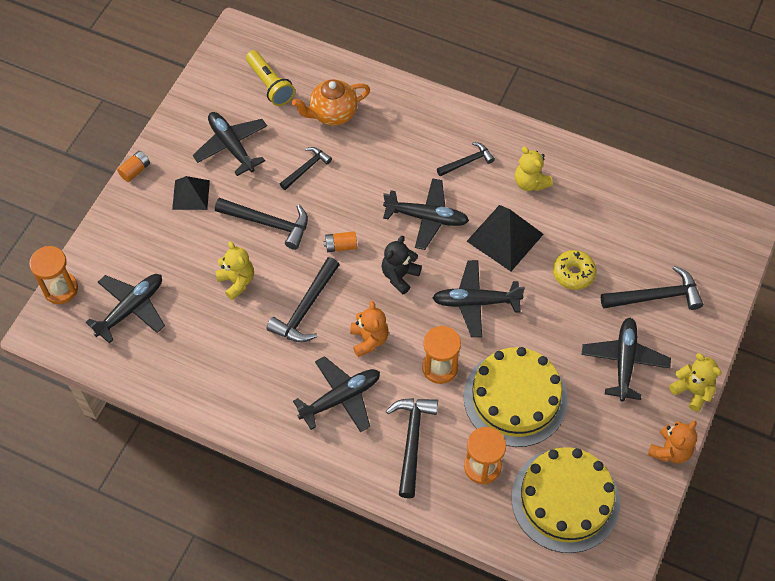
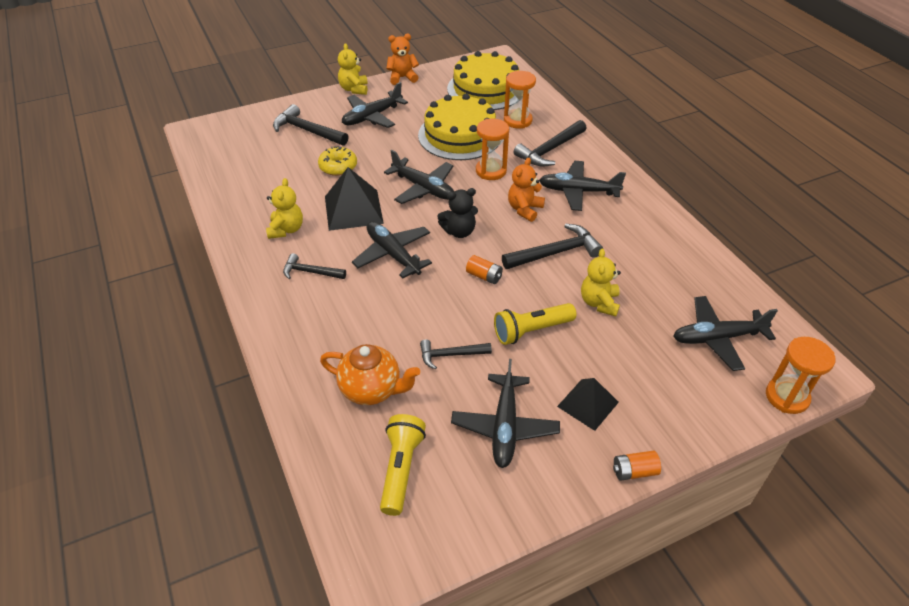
camera: 140 degrees left, 15 degrees down
black hammer [215,198,308,250] -> yellow flashlight [494,303,576,345]

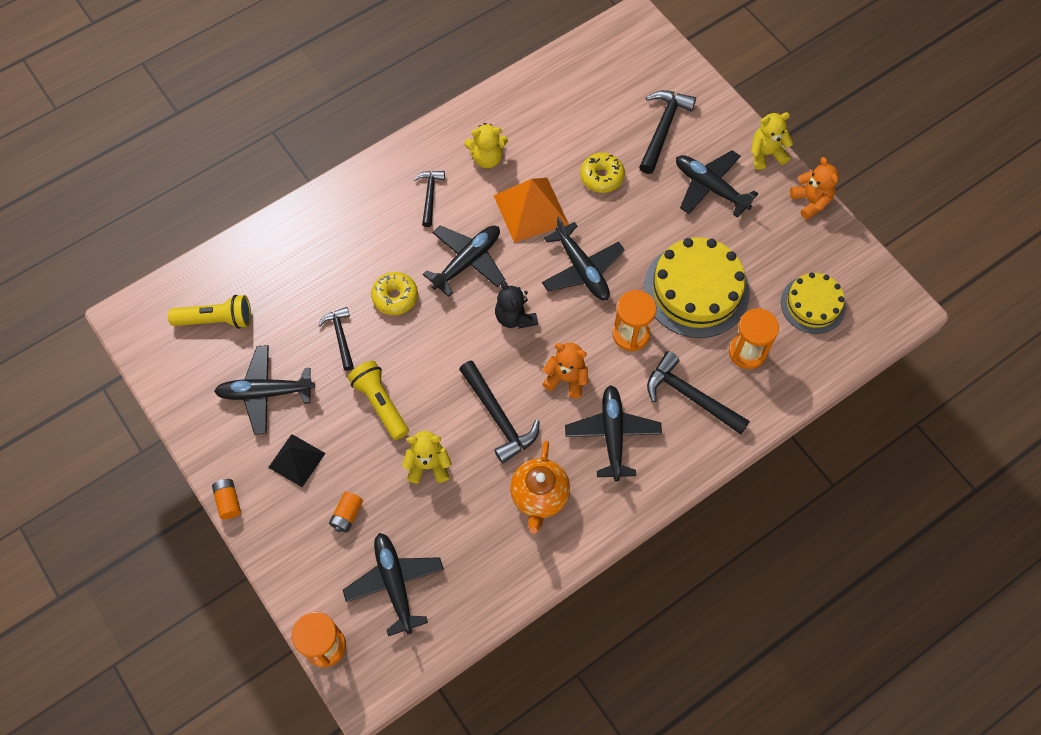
camera: 80 degrees right, 20 degrees up
orange teapot [320,344,420,405] -> orange teapot moved to [510,441,570,534]
black pyramid [325,167,384,231] -> orange pyramid [494,178,569,243]
black plane [384,150,455,204] -> black plane turned 60 degrees counterclockwise [542,217,625,300]
yellow cake [447,51,519,110] -> yellow cake [781,272,846,334], size x0.61
orange battery [466,255,503,284] -> orange battery moved to [329,491,363,533]
none -> yellow donut [371,272,418,315]

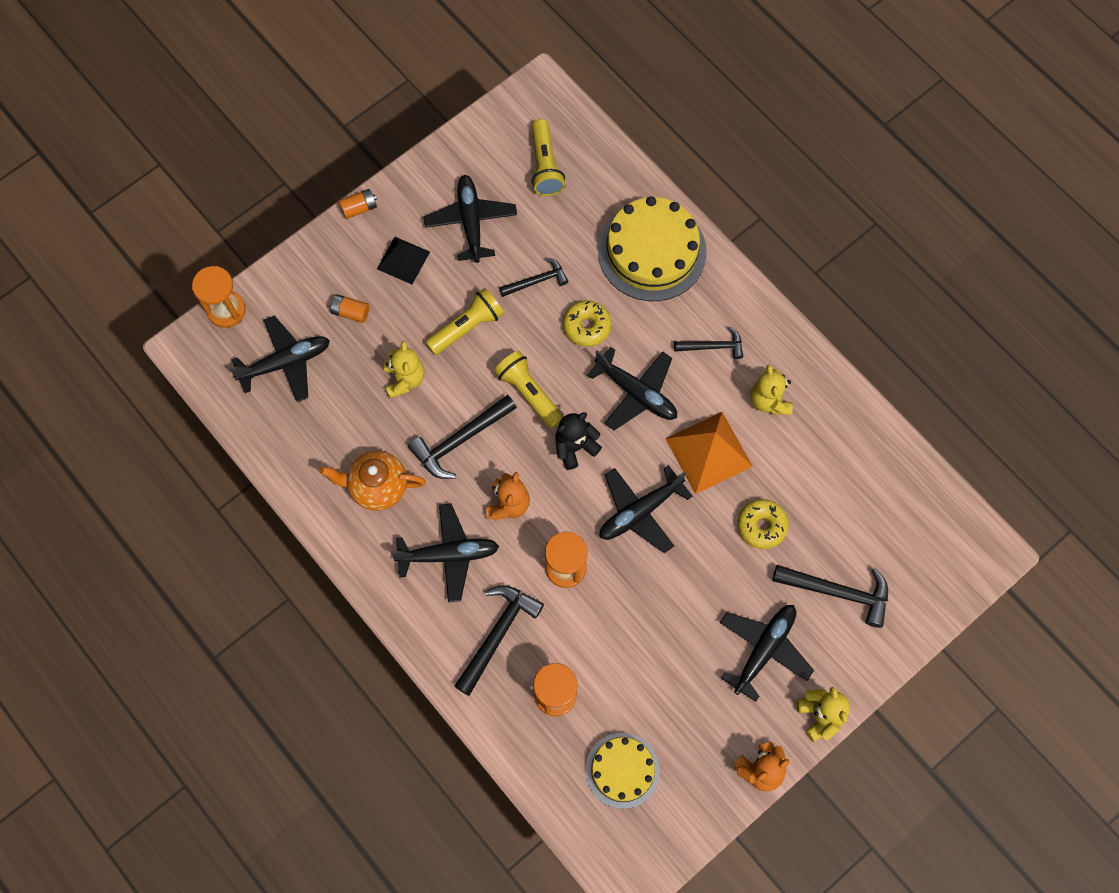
camera: 85 degrees right, 5 degrees up
yellow cake [644,237,750,338] -> yellow cake moved to [598,196,707,301]
none -> yellow flashlight [494,351,564,429]

